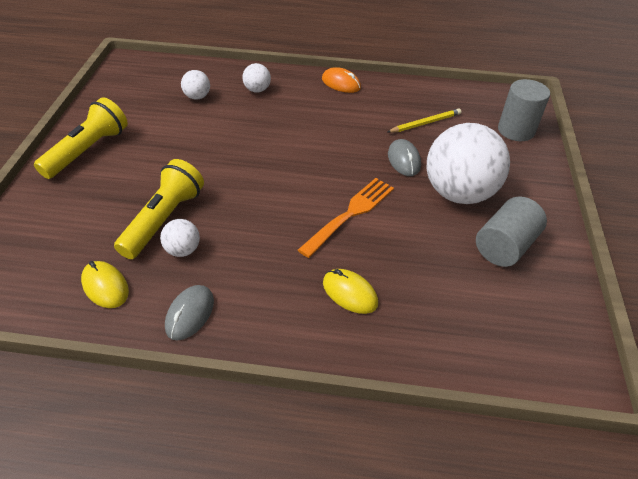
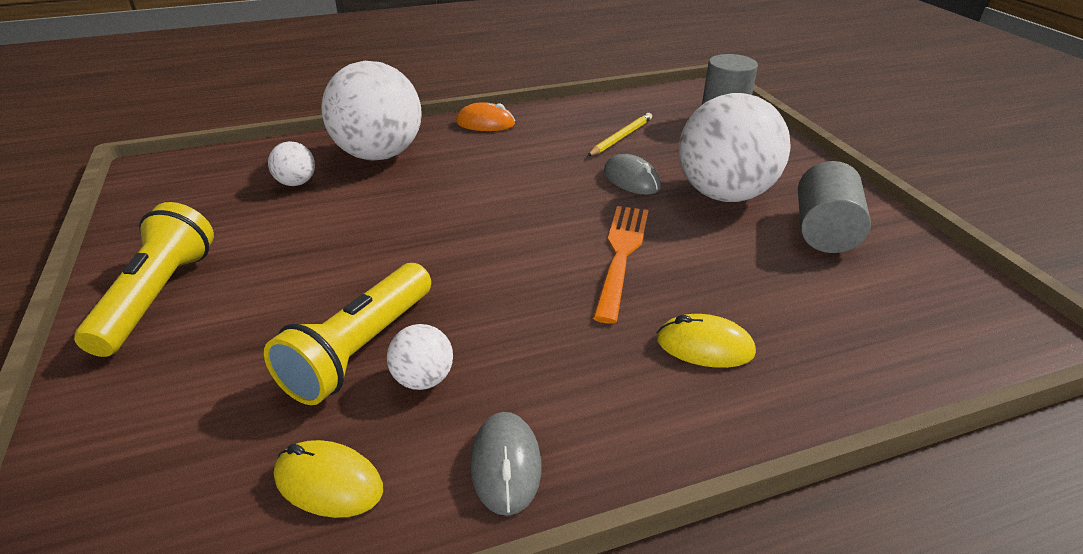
camera: 25 degrees left, 10 degrees down
yellow flashlight [114,159,204,259] -> yellow flashlight turned 150 degrees counterclockwise [264,263,431,405]
white ball [242,63,271,93] -> white ball [321,61,422,161], size x2.29

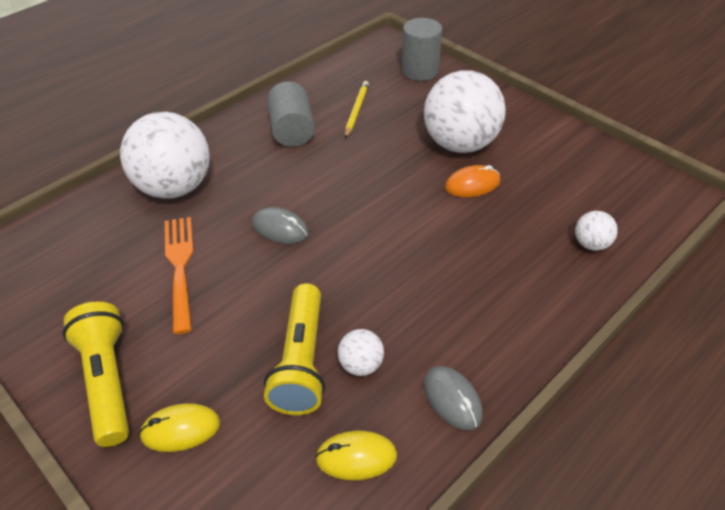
camera: 25 degrees left, 10 degrees up
white ball [268,141,315,186] -> white ball moved to [575,211,618,251]
orange mouse [456,102,515,131] -> orange mouse moved to [445,165,500,197]
orange fork [593,206,648,324] -> orange fork moved to [165,217,193,334]
grey mouse [604,154,661,195] -> grey mouse moved to [252,207,309,244]
yellow mouse [657,314,756,368] -> yellow mouse moved to [139,403,220,452]
grey cylinder [798,161,871,253] -> grey cylinder moved to [267,82,315,147]

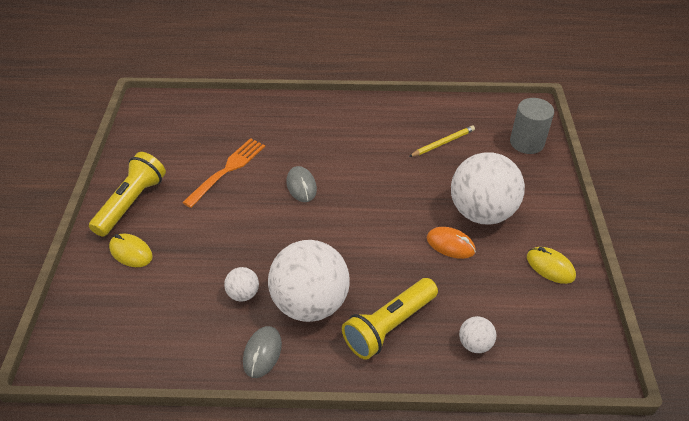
camera: 45 degrees right, 0 degrees up
white ball [120,112,210,199] -> white ball moved to [268,240,350,322]
yellow flashlight [264,283,325,415] -> yellow flashlight moved to [342,278,438,360]
grey cylinder [267,82,315,147] -> none
yellow mouse [315,431,397,480] -> yellow mouse moved to [527,247,576,284]

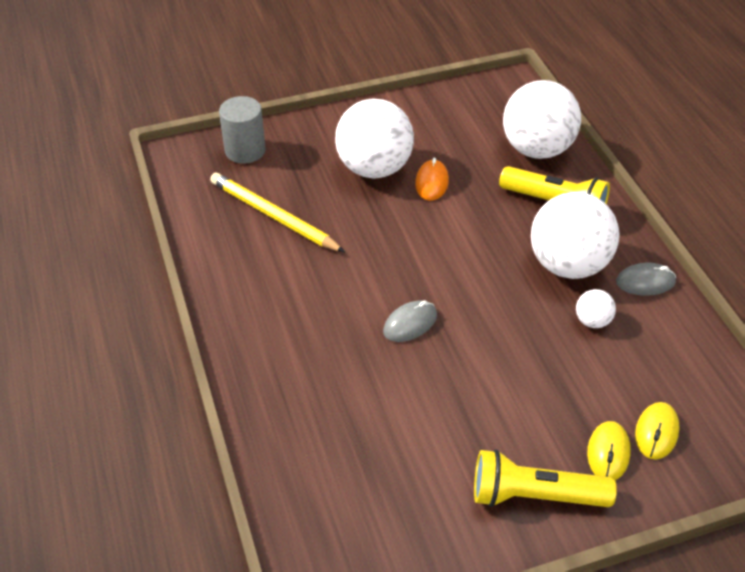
camera: 110 degrees left, 0 degrees up
orange fork [182,138,265,208] -> none
yellow pencil [409,125,475,157] -> yellow pencil [210,173,345,252], size x1.69
white ball [459,316,496,353] -> white ball [503,80,581,159], size x2.29
yellow mouse [527,247,576,284] -> yellow mouse moved to [635,402,680,460]

